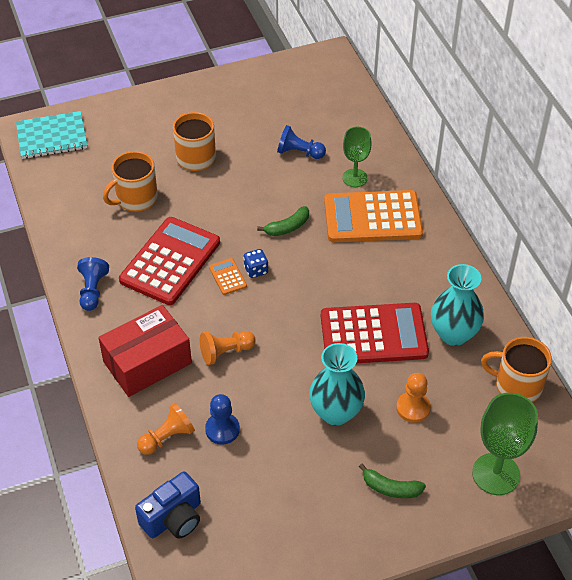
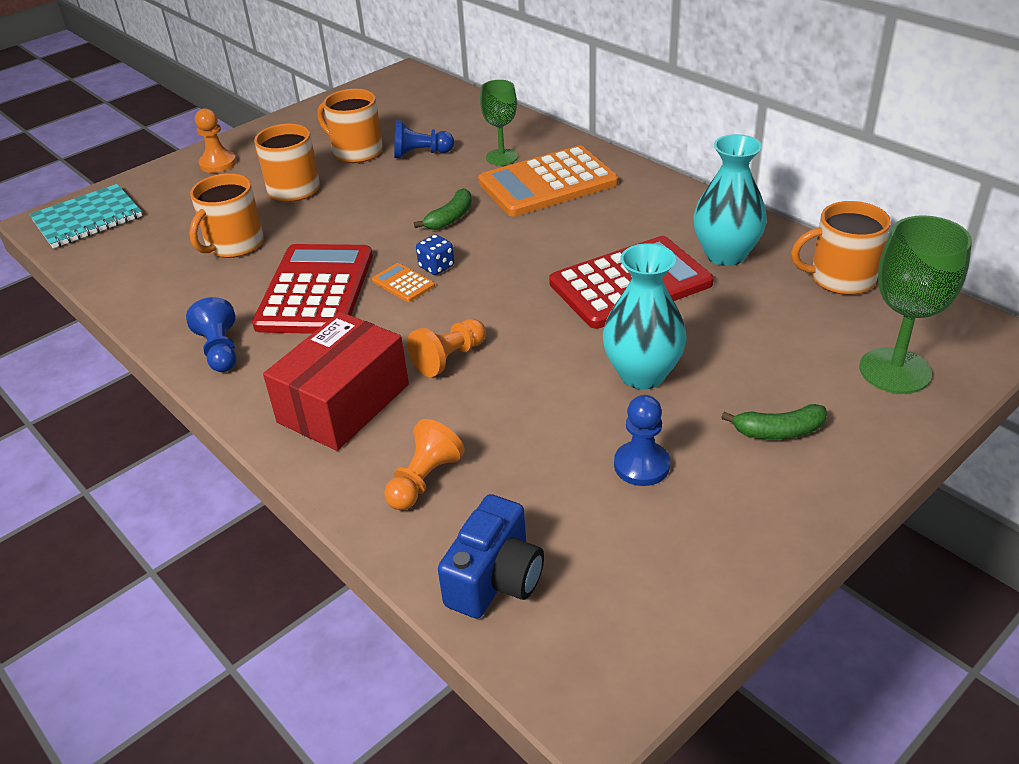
camera: 20 degrees left, 10 degrees down
blue pawn [205,394,240,445] -> blue pawn moved to [614,395,670,486]
orange pawn [396,373,431,423] -> orange pawn moved to [195,108,236,173]
none -> orange mug [317,89,383,163]

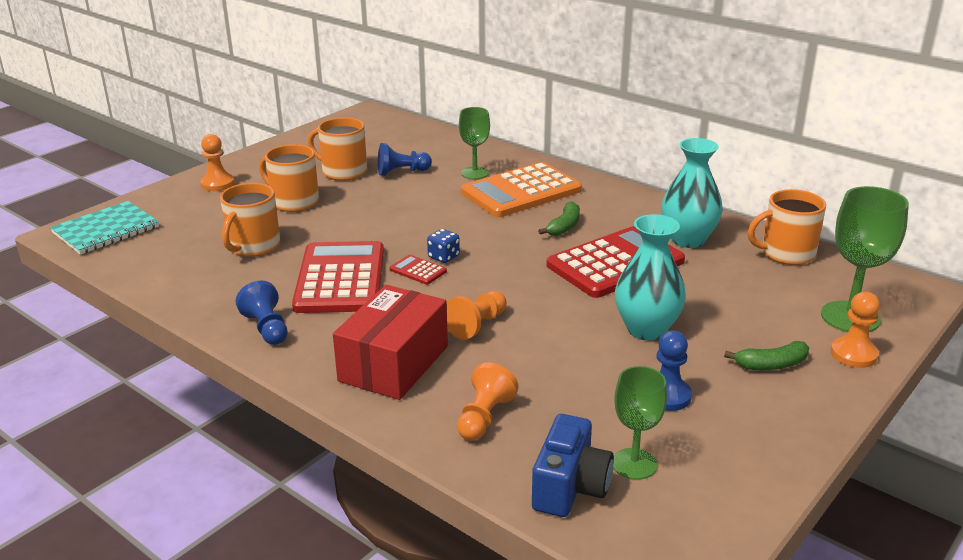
camera: 10 degrees left, 10 degrees down
orange calculator [372,263,435,302] -> red calculator [390,255,447,285]
green banana [414,188,472,230] -> green banana moved to [538,201,580,236]
none -> green goblet [613,366,667,480]
none -> orange pawn [831,292,880,368]

